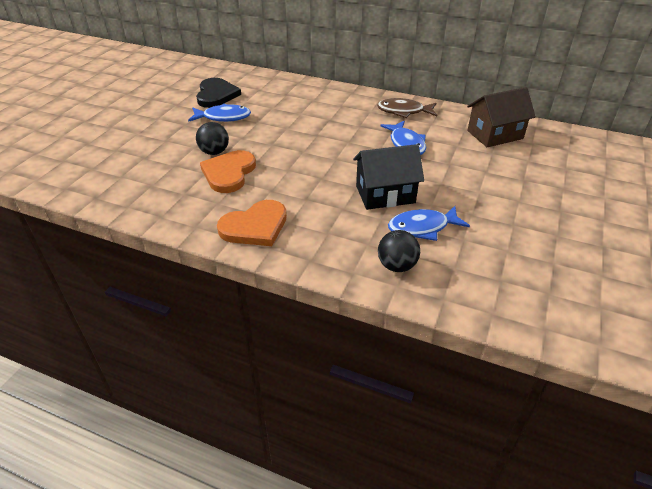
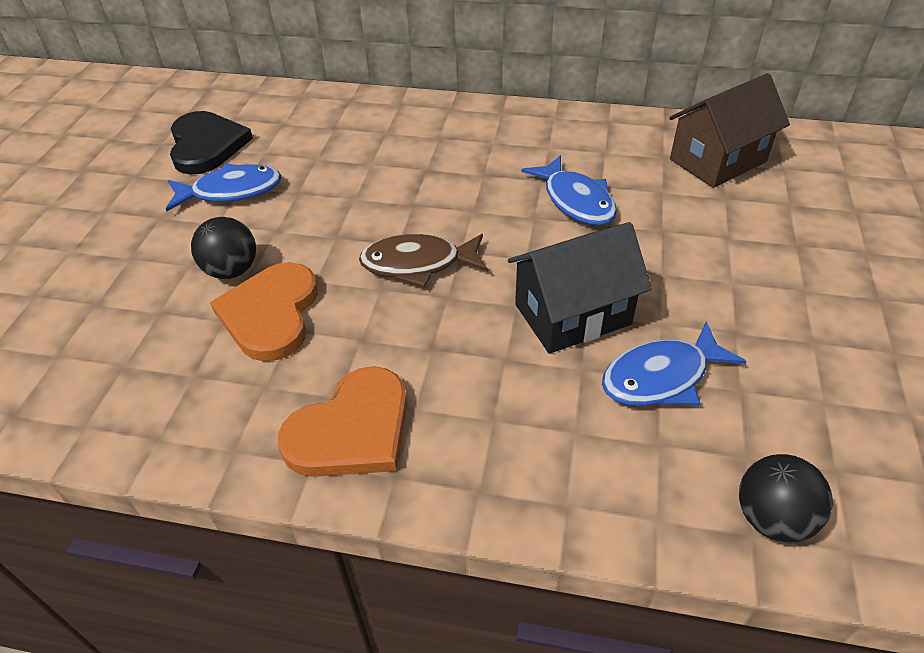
camera: 10 degrees left, 5 degrees up
brown fish [377,98,437,118] -> brown fish moved to [359,234,488,287]
black ball [378,230,420,272] -> black ball moved to [739,454,833,542]

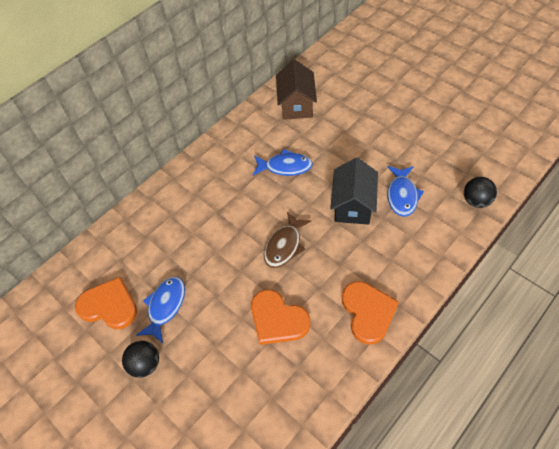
camera: 55 degrees left, 10 degrees up
black heart [170,111,253,174] -> orange heart [75,277,137,329]
black ball [191,217,256,279] -> black ball moved to [122,341,159,378]

